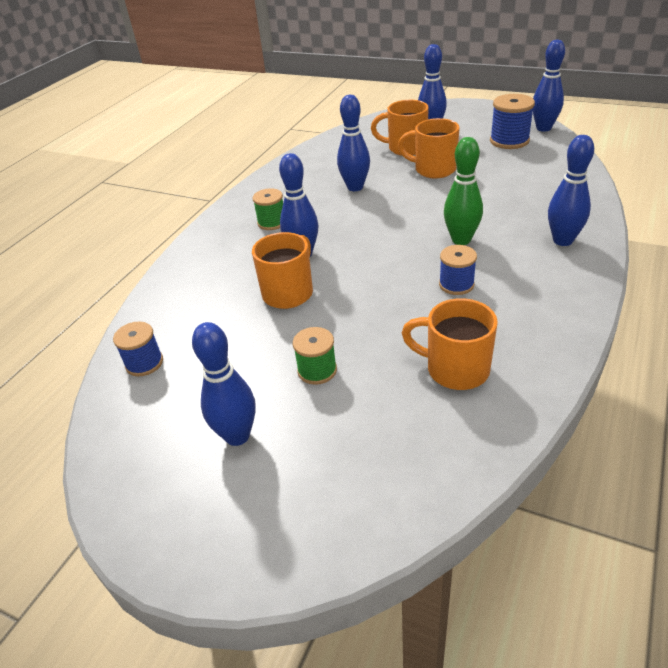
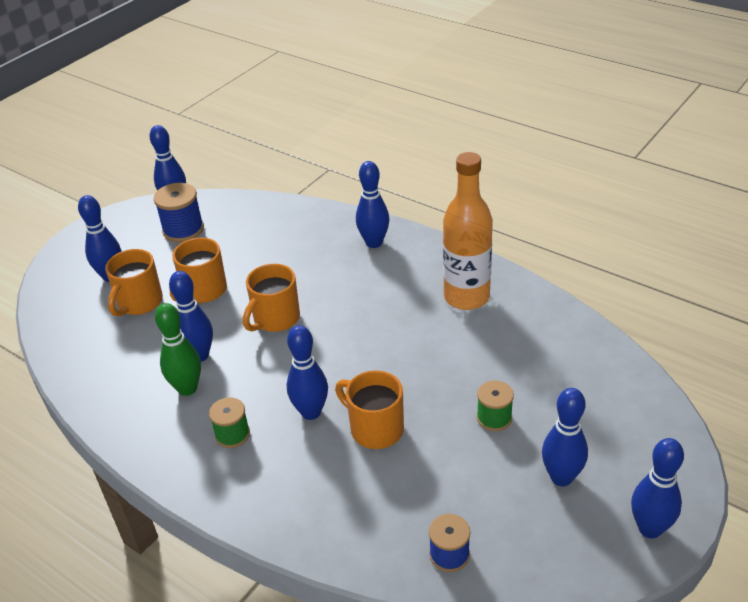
camera: 80 degrees left, 0 degrees up
orange mug [402,298,498,390] -> orange mug moved to [243,264,300,332]
blue spool [439,245,477,295] -> none
green bowling pin [444,137,483,245] -> green bowling pin moved to [155,303,201,396]
none -> orange bottle [443,152,493,310]
none -> blue bowling pin [631,438,684,538]

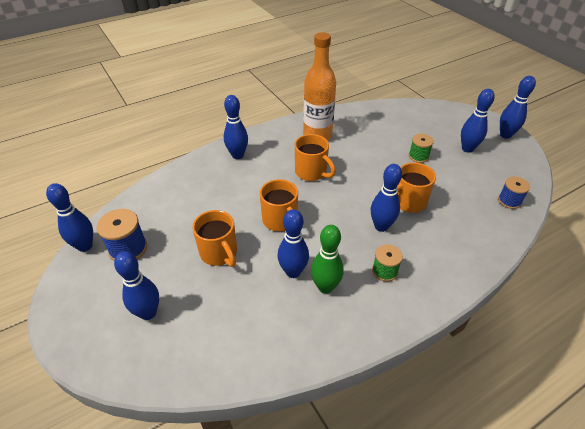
camera: 70 degrees left, 5 degrees up
orange mug [105,249,163,317] -> orange mug moved to [295,134,336,181]

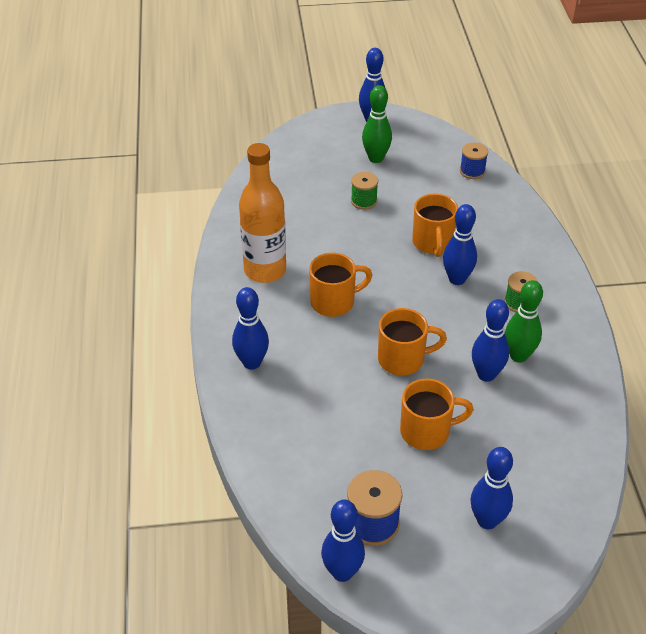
camera: 65 degrees left, 0 degrees up
blue bowling pin [461,89,495,153] -> green bowling pin [362,85,392,163]

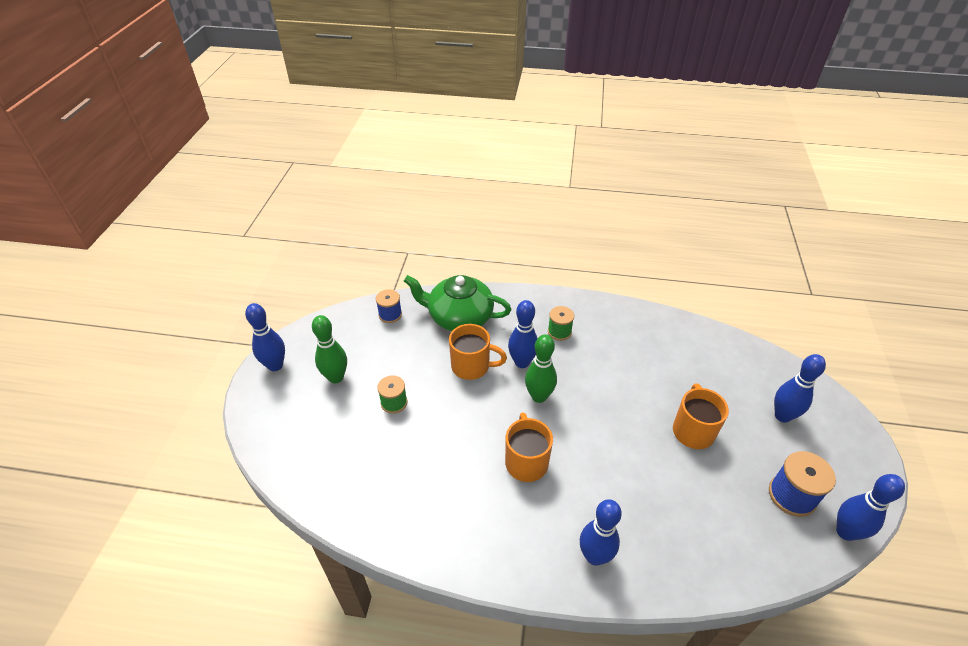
camera: 75 degrees left, 0 degrees up
orange bottle [239,143,286,283] -> none
orange mug [378,308,447,375] -> none
blue bowling pin [472,299,509,382] -> none
green bowling pin [505,280,543,363] -> green bowling pin moved to [525,335,557,403]
none -> green teapot [404,275,512,331]

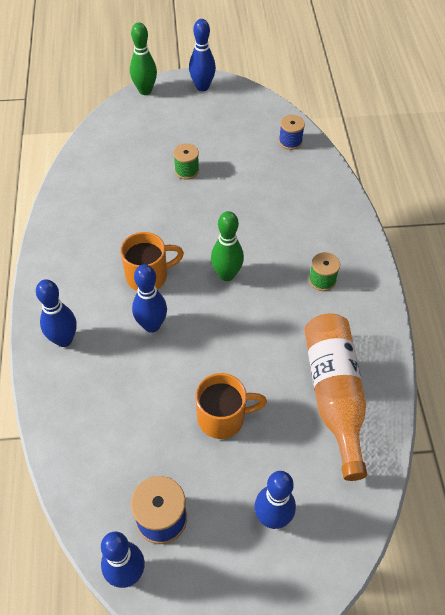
camera: 75 degrees right, 10 degrees up
green bowling pin [312,315,347,383] -> green bowling pin moved to [130,22,157,95]
green teapot [404,275,512,331] -> none
orange mug [449,324,507,380] -> none
blue bowling pin [508,300,538,368] -> blue bowling pin moved to [132,264,167,333]
none -> orange bottle [304,313,367,481]

